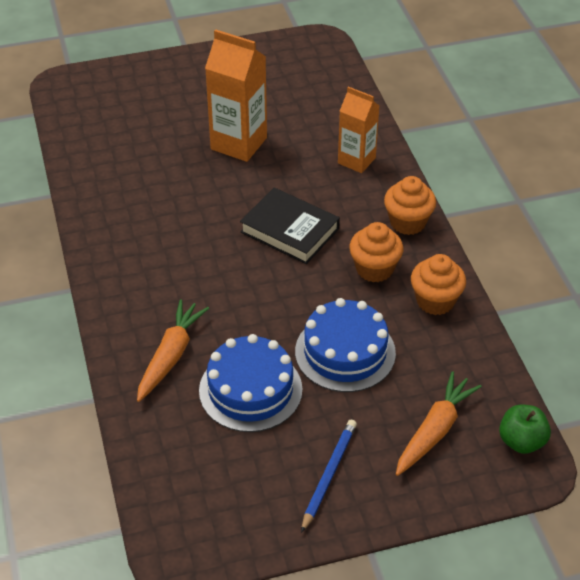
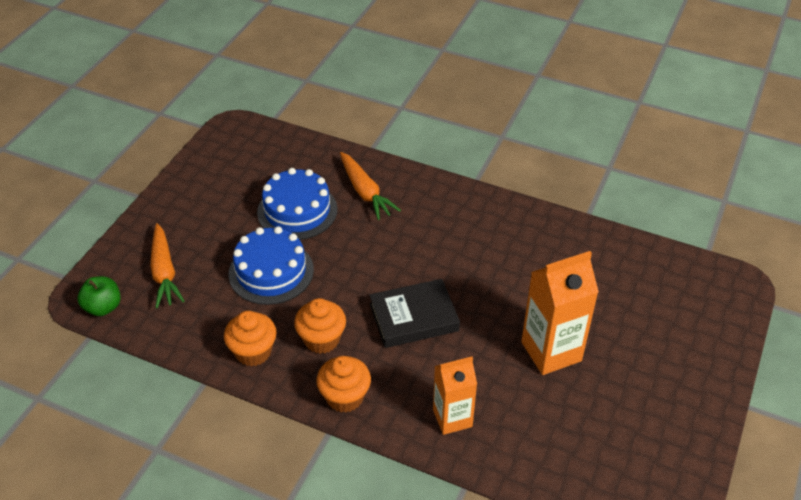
camera: 130 degrees right, 0 degrees up
blue pencil [301,420,357,533] -> none

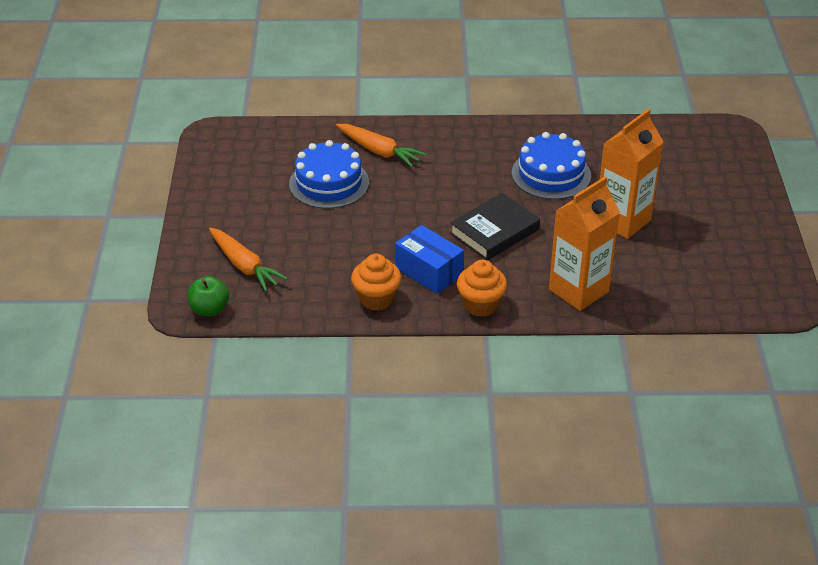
camera: 25 degrees left, 5 degrees down
blue cake [228,226,314,305] -> blue cake moved to [512,132,591,200]
orange cupcake [294,298,346,354] -> blue box [395,225,464,294]
orange carton [433,357,477,435] -> orange carton [549,177,620,311], size x1.52

